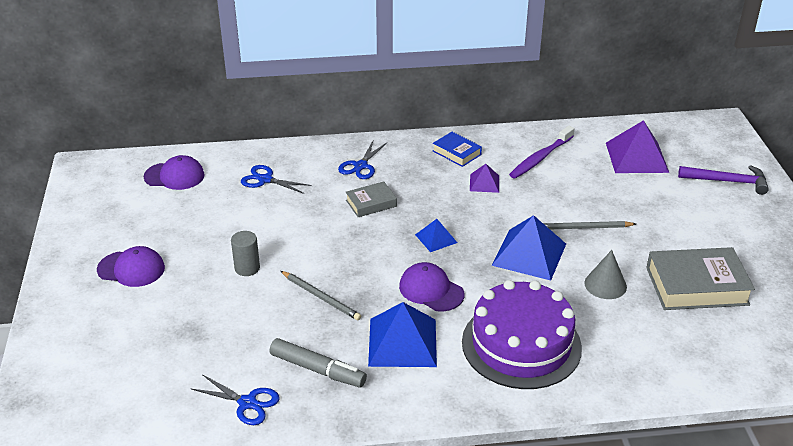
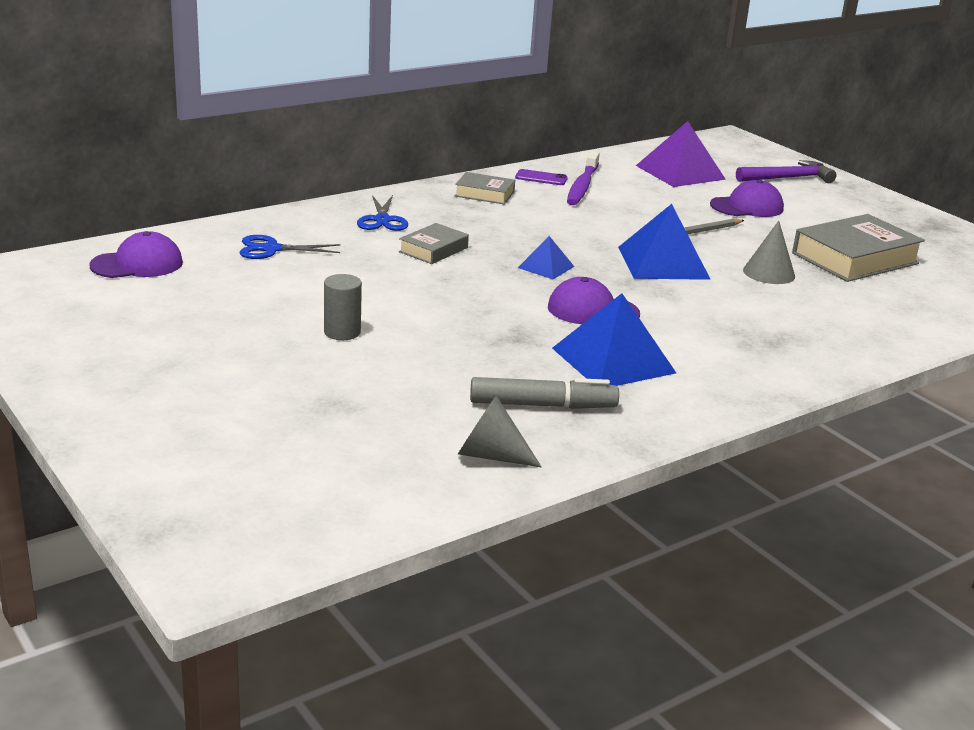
camera: 30 degrees left, 10 degrees down
purple cap [97,246,165,287] -> purple cap moved to [710,180,784,217]
blue scissors [191,374,280,425] -> grey cone [458,395,542,468]
grey pencil [281,271,361,320] -> none
blue book [433,132,482,167] -> grey book [455,172,515,205]
purple cake [462,280,582,389] -> none
purple pyramid [470,164,499,193] -> none
none -> purple phone [515,169,568,185]

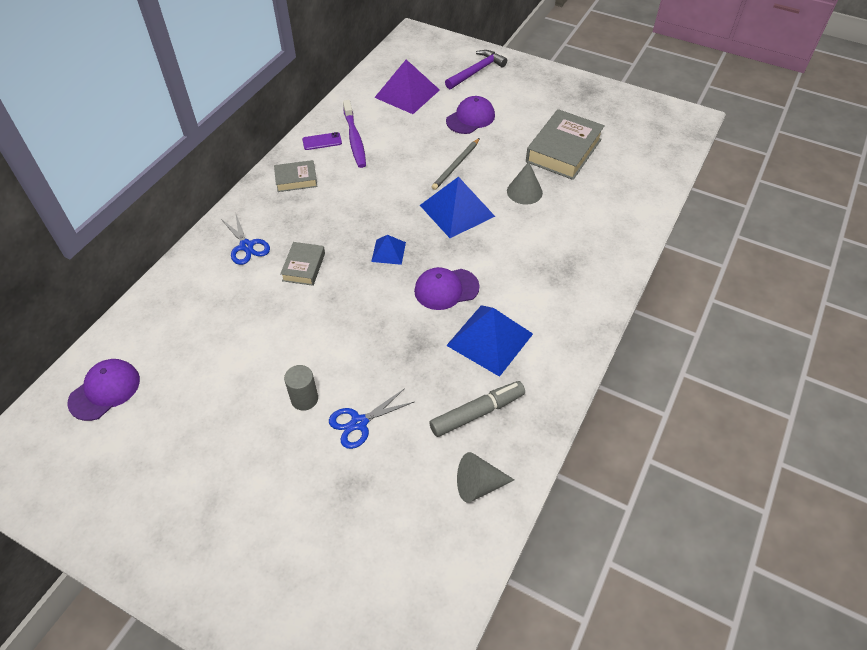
camera: 25 degrees left, 25 degrees up
blue scissors [240,235,340,259] -> blue scissors moved to [329,388,414,449]

